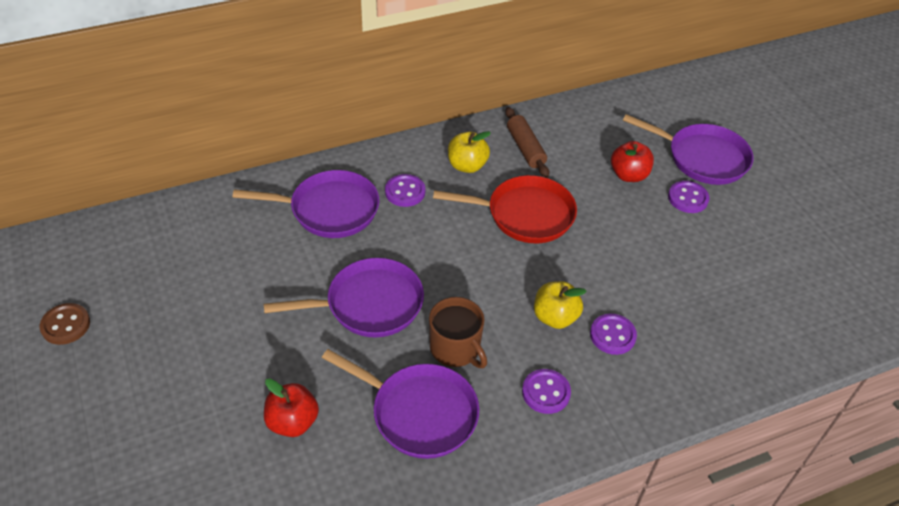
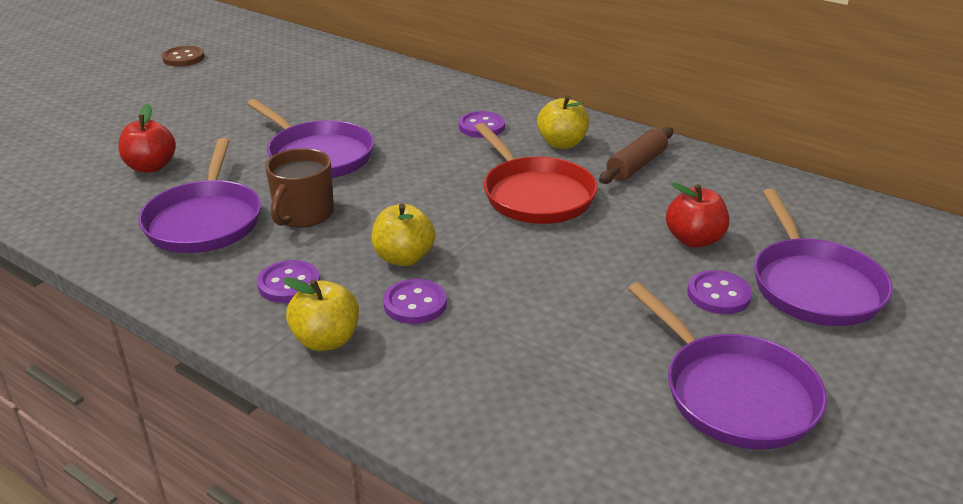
camera: 60 degrees right, 15 degrees down
purple pan [233,170,379,238] -> purple pan moved to [628,282,827,450]
none -> yellow apple [283,277,359,351]

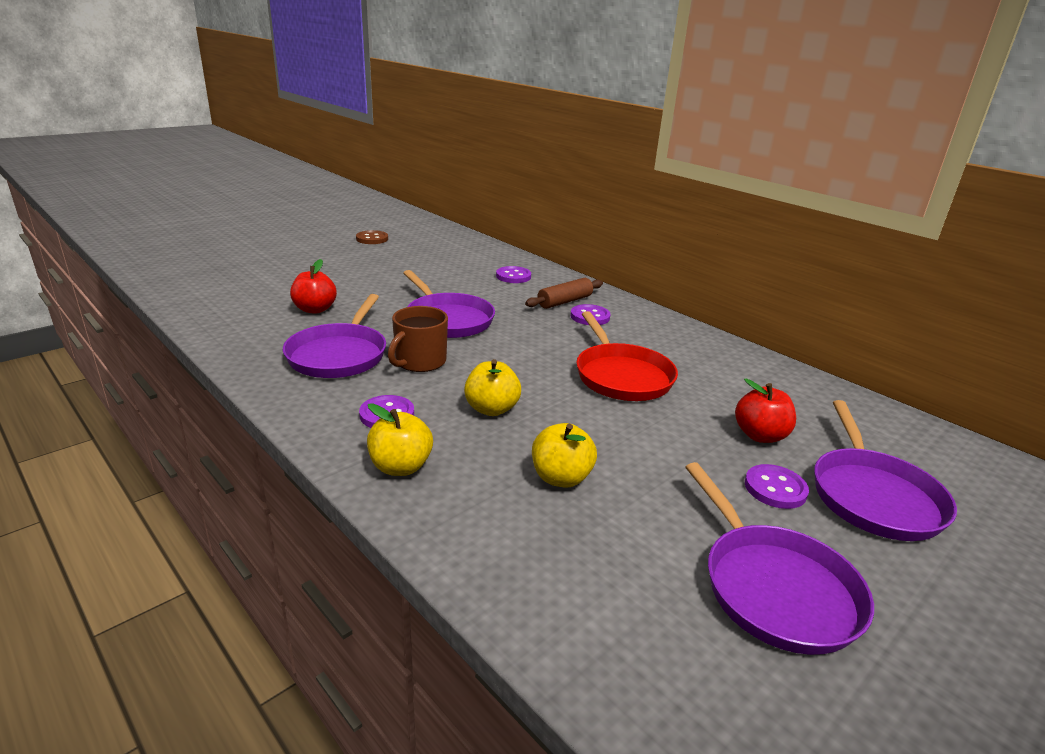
camera: 10 degrees right, 5 degrees down
purple button [383,279,447,324] -> purple button moved to [496,266,531,283]
yellow apple [537,95,589,149] -> yellow apple moved to [532,423,597,488]
brown rolling pin [599,127,673,184] -> brown rolling pin moved to [525,278,603,309]

